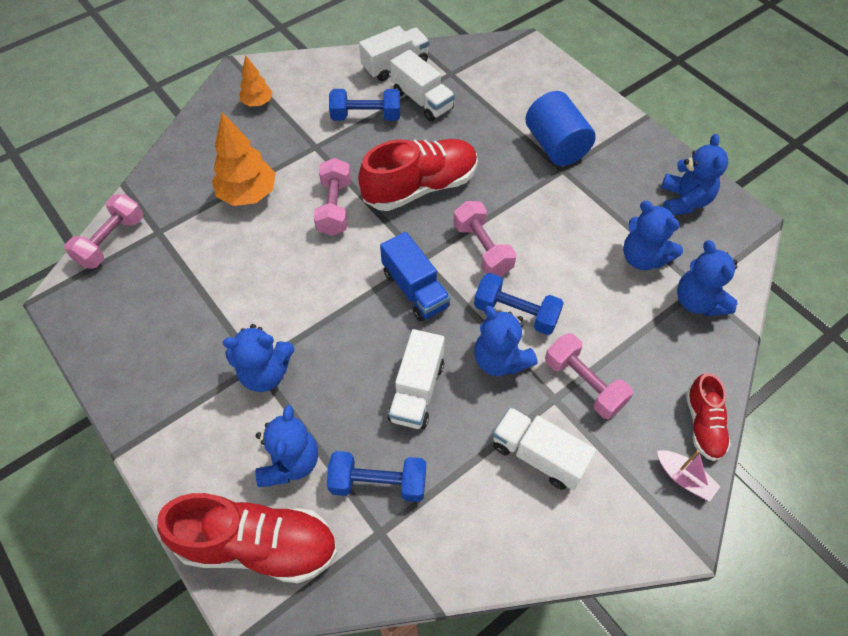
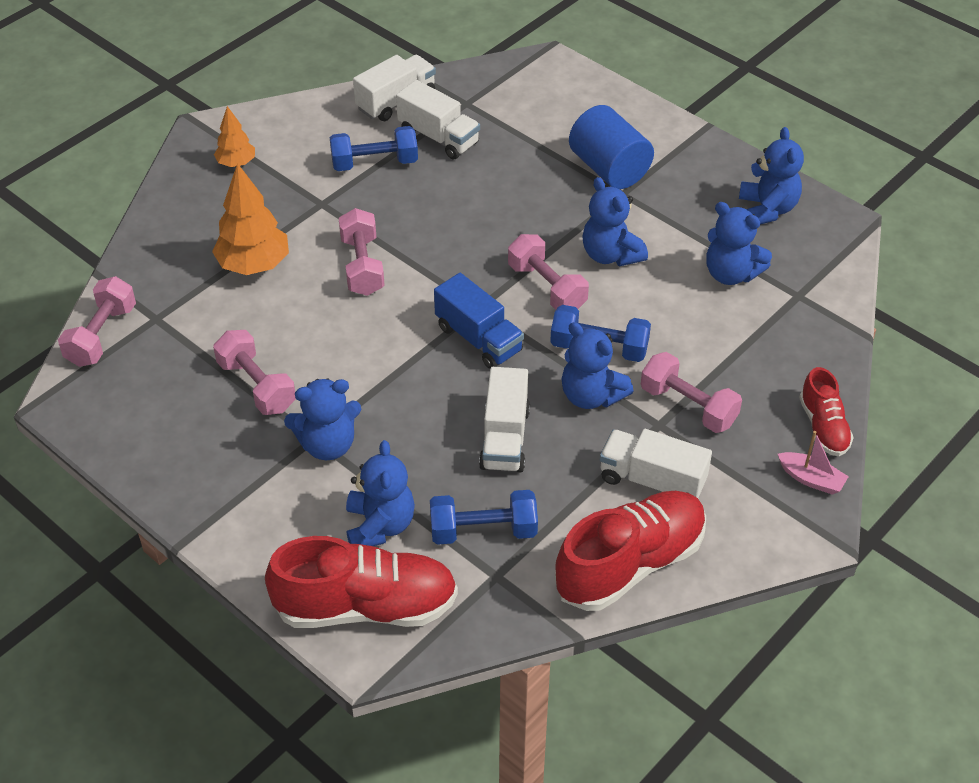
camera: 10 degrees left, 10 degrees down
red shoe [358,139,478,211] -> red shoe moved to [555,491,706,611]
blue teddy bear [677,240,737,316] -> blue teddy bear moved to [582,177,648,266]
none -> pink dumbbell [213,330,296,415]

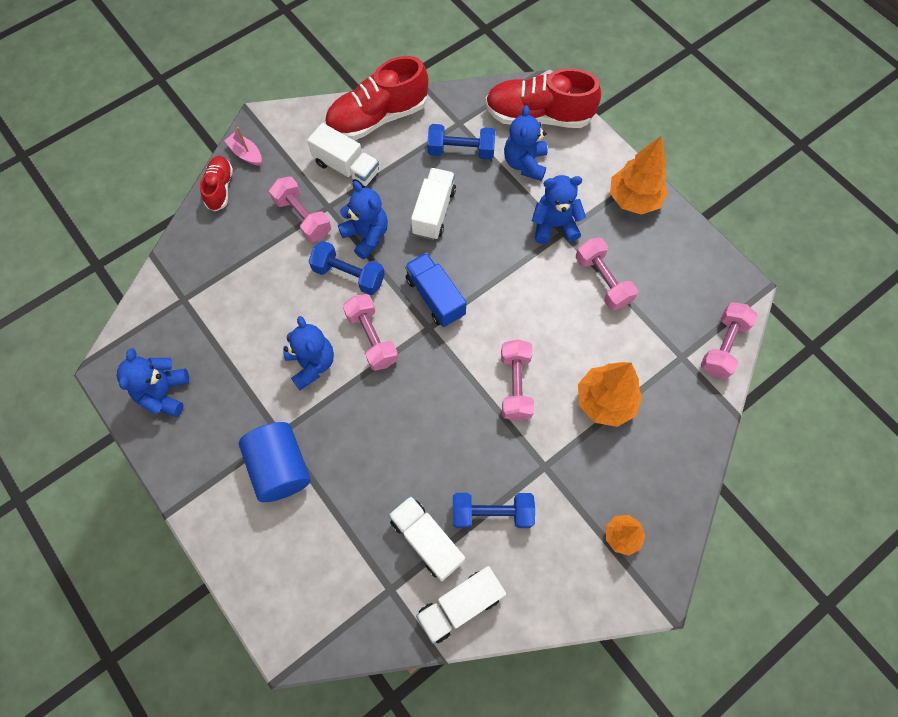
camera: 170 degrees left, 20 degrees up
blue teddy bear [706,202,772,285] -> none
none -> orange tree [610,135,668,215]

